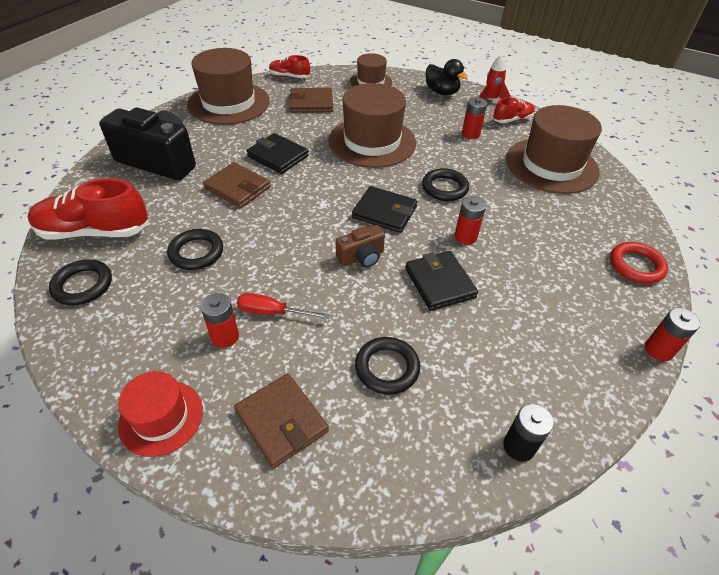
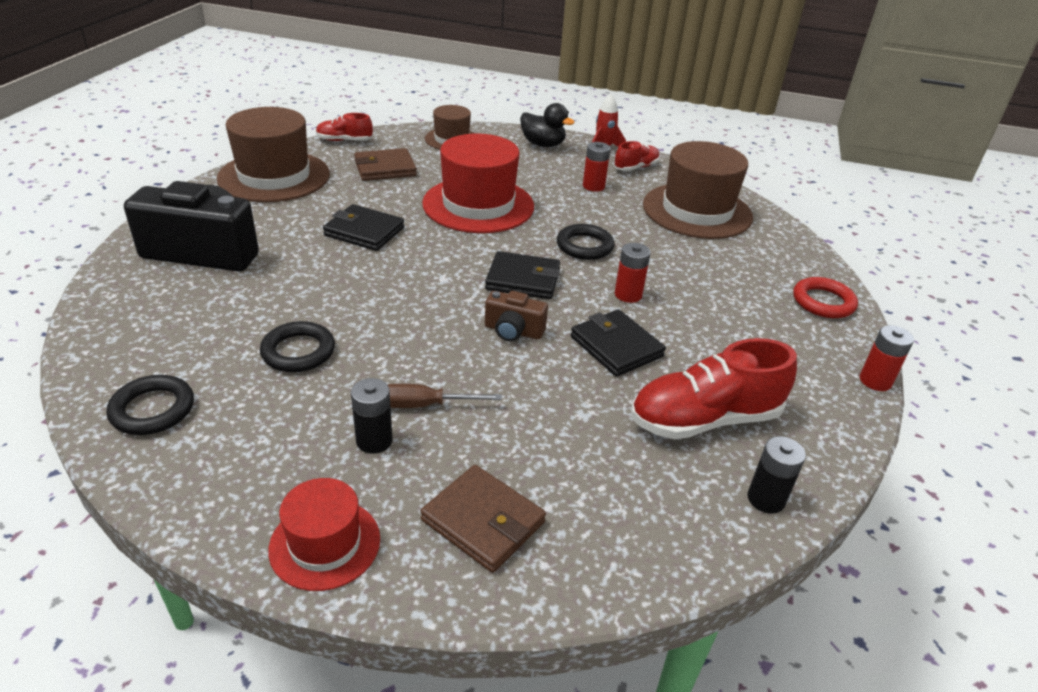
camera: 15 degrees left, 10 degrees down
red shoe [28,178,149,240] -> red shoe moved to [631,338,797,439]
red battery [201,293,239,348] -> black battery [351,378,393,454]
brown wallet [203,162,271,208] -> none
red screwdriver [237,293,330,319] -> brown screwdriver [387,384,502,408]
brown hat [328,83,416,168] -> red hat [422,134,534,233]
brown camera [336,225,385,267] -> brown camera turned 60 degrees clockwise [485,291,548,341]
black ring [355,337,420,395] -> none

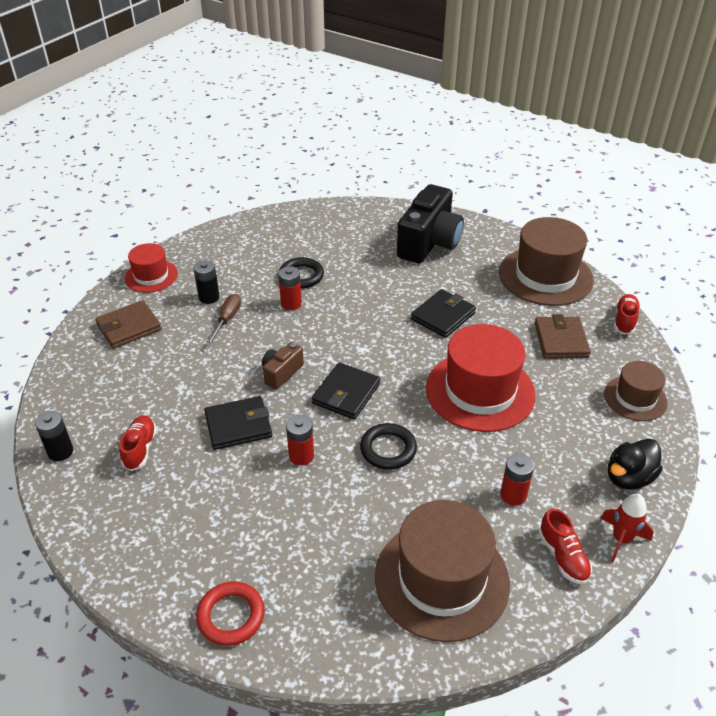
camera: 110 degrees right, 5 degrees up
black ring [106,375,194,435] -> none
red shoe [631,338,797,439] -> red shoe [119,415,157,471], size x0.55
red battery [860,325,914,391] -> red battery moved to [278,266,302,310]

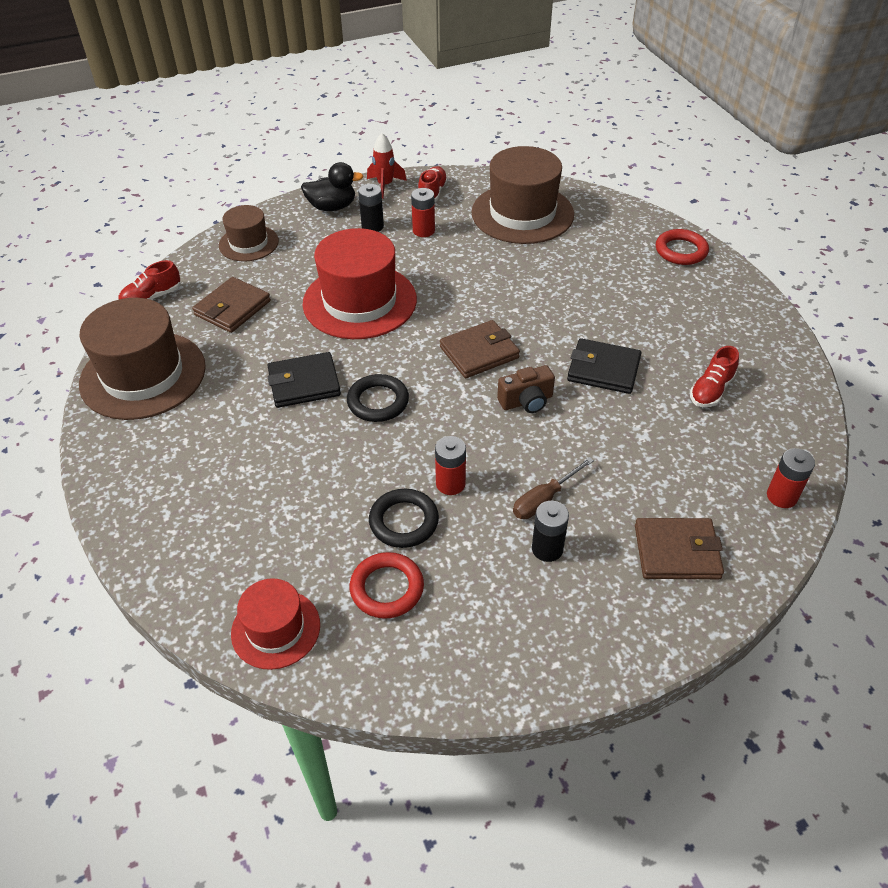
camera: 145 degrees left, 5 degrees up
black battery [35,411,73,461] -> black battery moved to [358,184,384,232]
red hat [125,243,178,293] -> red hat moved to [231,578,320,670]
red battery [286,415,314,466] -> red battery moved to [767,448,815,508]
black wallet [312,362,380,419] -> brown wallet [440,320,520,378]
black ring [360,423,417,470] -> black ring moved to [347,374,409,422]
black camera [397,184,464,263] -> none
none -> red ring [350,552,424,619]

